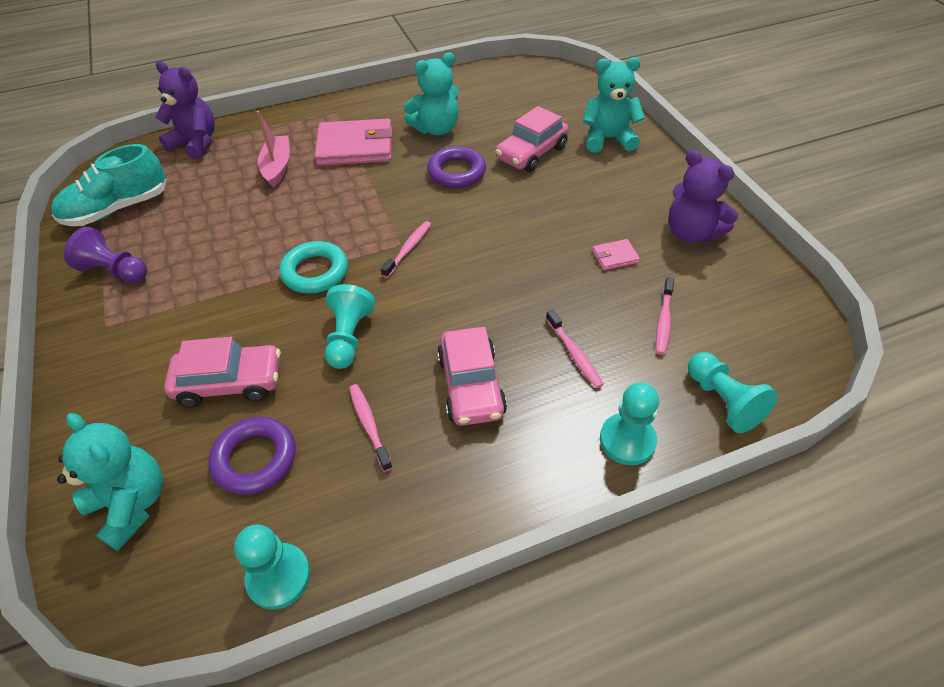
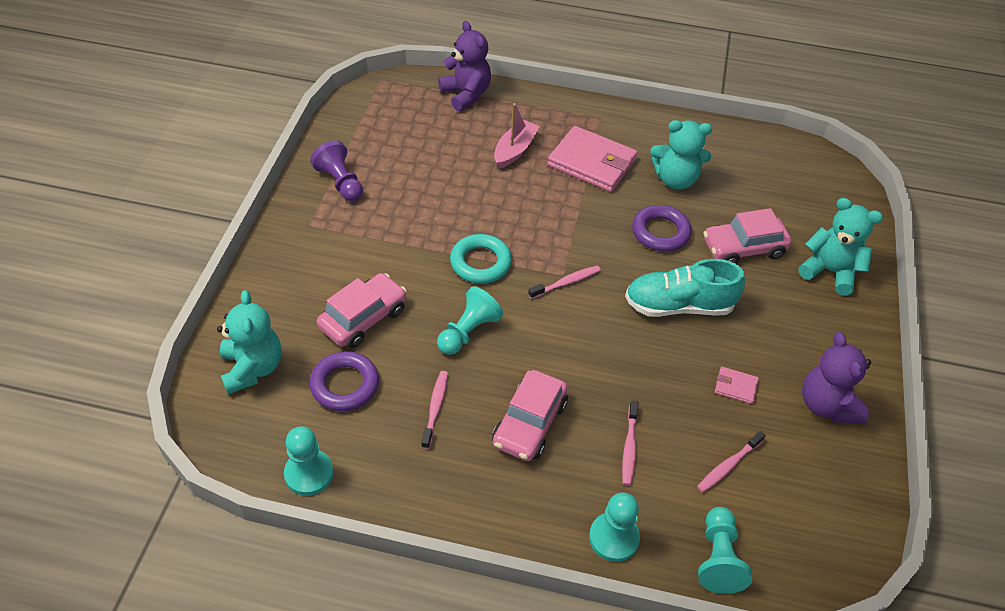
camera: 30 degrees right, 0 degrees up
turquoise shoe [51,144,166,226] -> turquoise shoe moved to [625,259,745,317]
pink car [164,337,281,408] -> pink car turned 75 degrees counterclockwise [317,273,407,348]

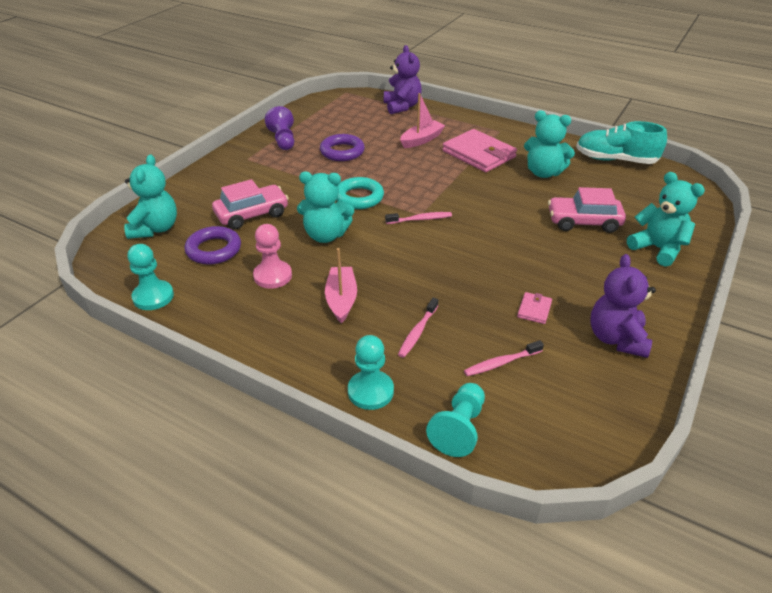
camera: 20 degrees right, 10 degrees down
pink toothbrush [421,371,448,449] -> pink pawn [253,224,292,289]
turquoise pawn [437,286,503,355] -> turquoise teddy bear [297,172,354,243]
pink car [492,370,568,461] -> pink boat [325,248,357,323]
turquoise shoe [625,259,745,317] -> turquoise shoe moved to [576,121,667,164]
purple ring [632,205,692,252] -> purple ring moved to [320,134,365,161]
pink wallet [715,367,759,404] -> pink wallet turned 75 degrees clockwise [517,292,552,324]

